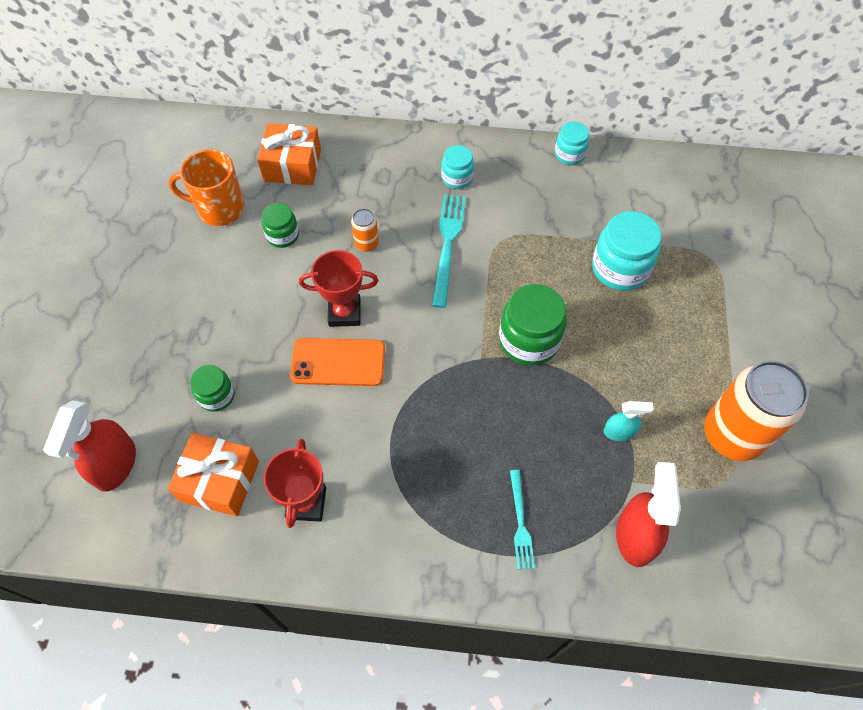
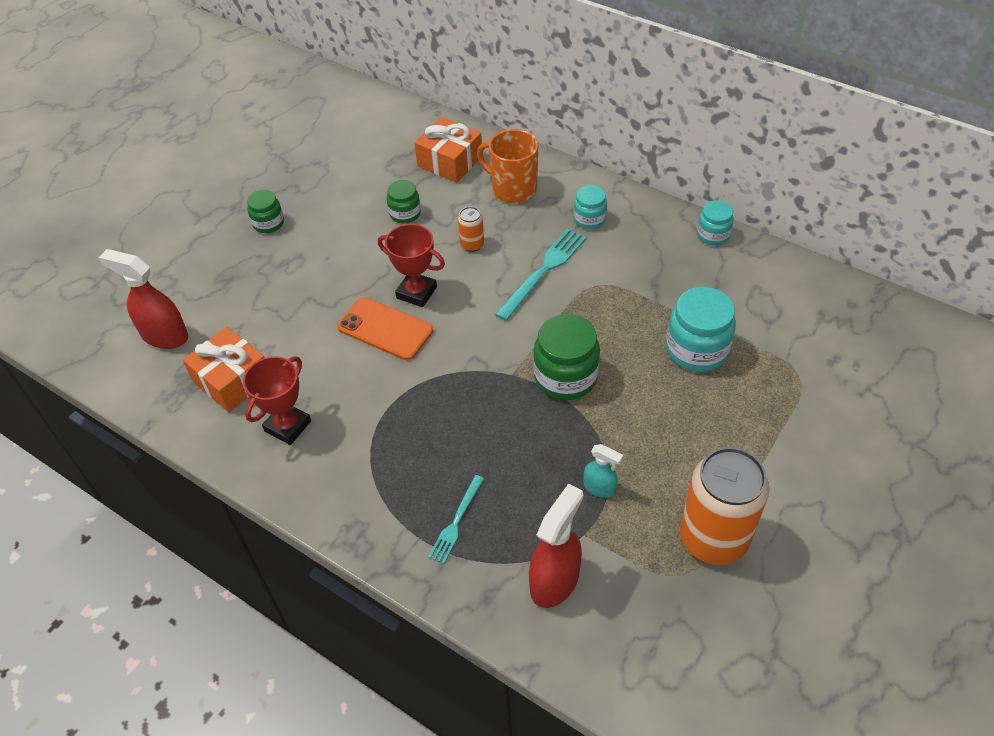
camera: 30 degrees right, 10 degrees down
red spray bottle [43,400,136,492] -> red spray bottle turned 75 degrees clockwise [99,249,188,349]
orange mug [168,149,245,226] -> orange mug moved to [477,129,538,204]
green jar [190,365,234,412] -> green jar moved to [247,190,284,233]

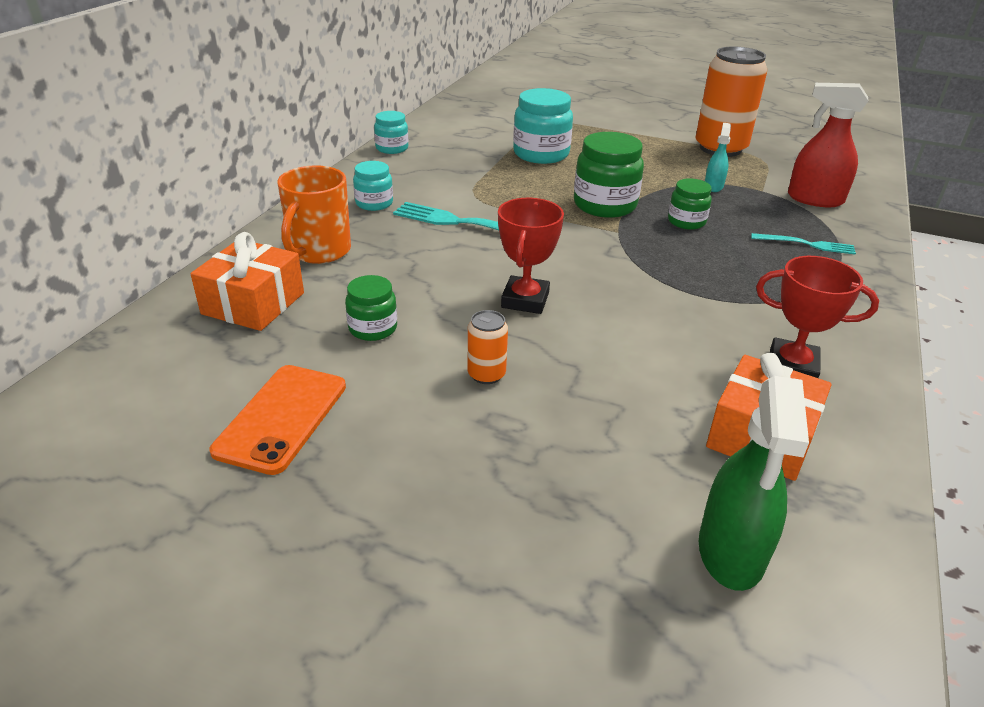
camera: 105 degrees left, 15 degrees down
red spray bottle [99,249,188,349] -> green spray bottle [699,376,809,591]
green jar [247,190,284,233] -> green jar moved to [668,178,712,230]
orange phone [338,297,433,360] -> orange phone moved to [210,365,346,475]
orange can [458,207,484,252] -> orange can moved to [468,310,508,384]

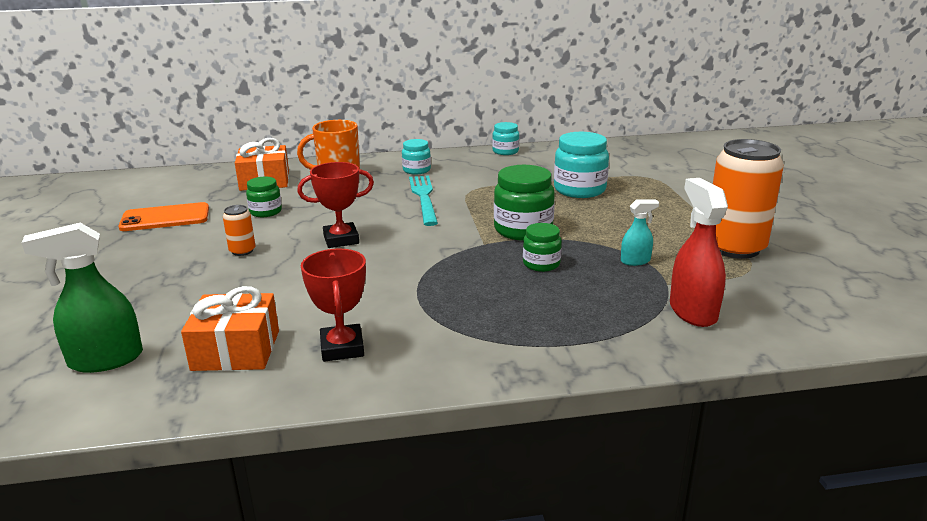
camera: 60 degrees right, 10 degrees down
turquoise fork [751,233,856,255] -> none

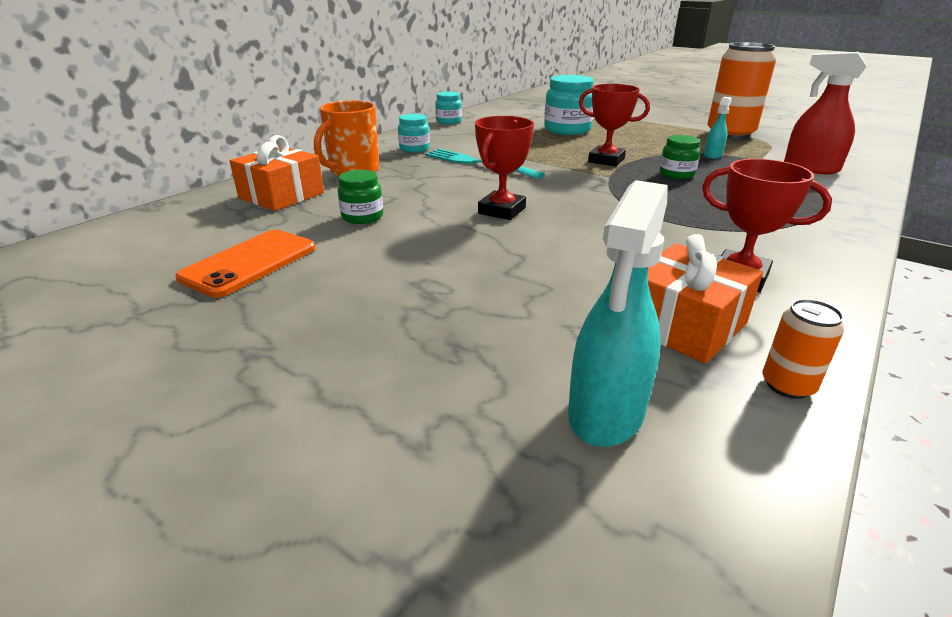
camera: 45 degrees left, 5 degrees up
green spray bottle [22,223,143,373] -> turquoise spray bottle [568,180,667,447]
orange can [223,205,256,256] -> orange can moved to [763,299,844,399]
green jar [494,165,555,241] -> red trophy [579,84,650,167]

